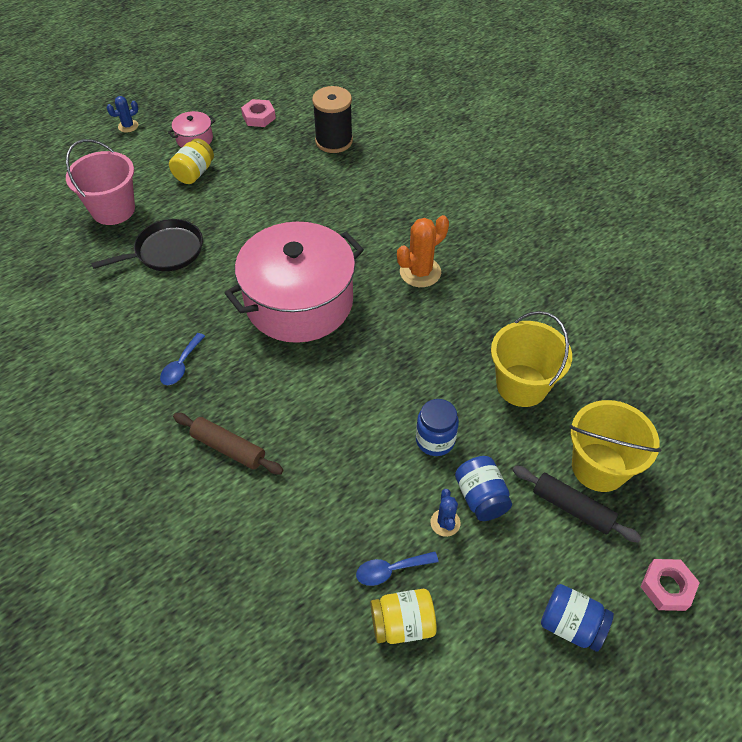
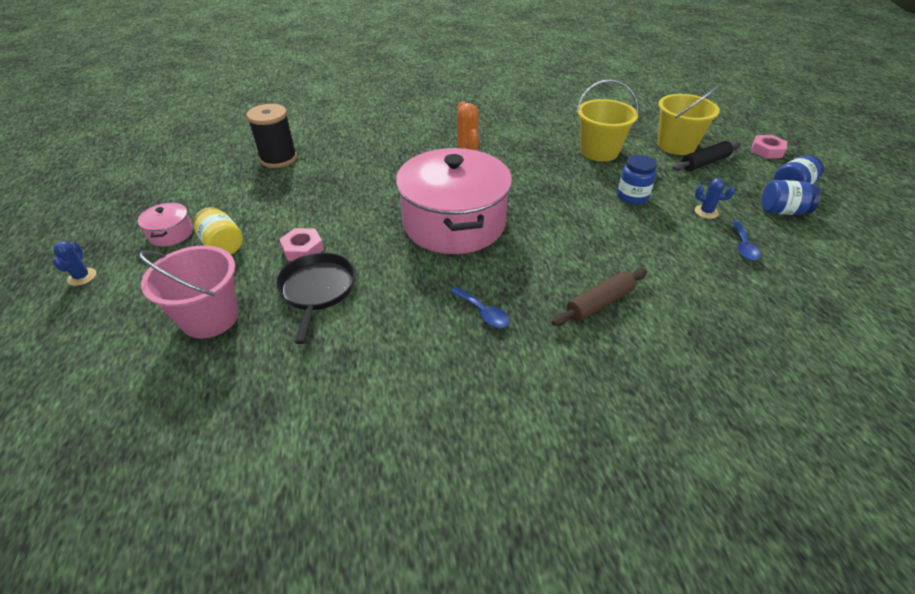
camera: 65 degrees left, 10 degrees down
pink nut [241,99,276,127] -> pink nut moved to [279,228,324,261]
yellow jar [371,589,437,644] -> none
blue jar [455,456,512,521] -> blue jar moved to [762,180,821,215]

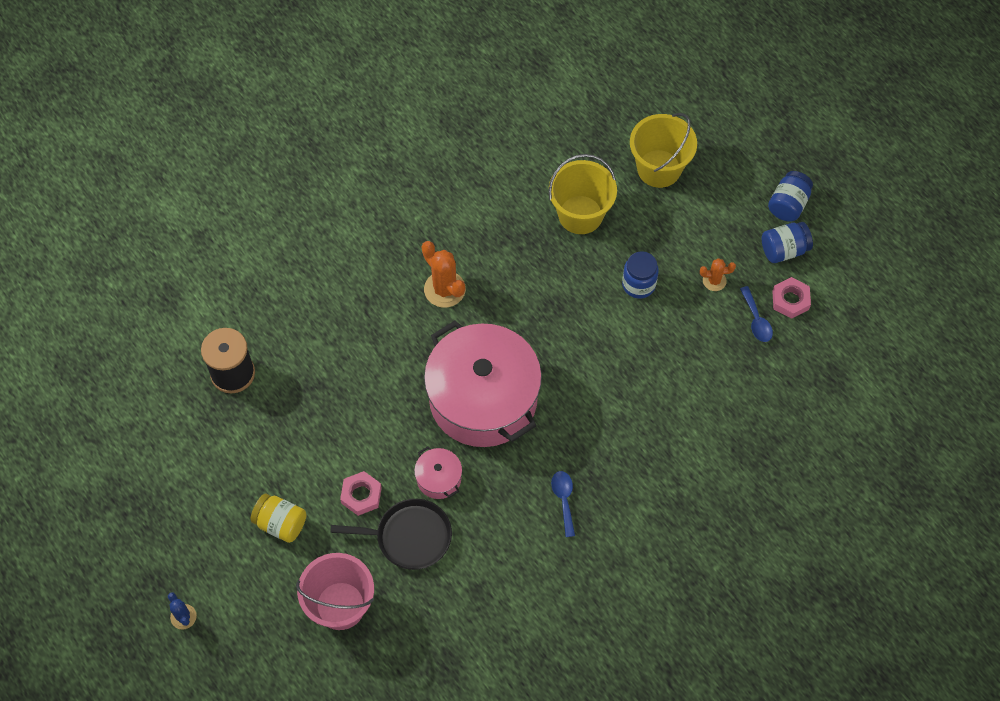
camera: 25 degrees left, 20 degrees up
pink pot [138,202,193,247] -> pink pot moved to [414,446,462,499]
black pan [276,253,356,344] -> black pan turned 120 degrees clockwise [330,499,452,570]
blue spoon [450,286,510,328] -> blue spoon turned 120 degrees counterclockwise [551,471,575,537]
brown rolling pin [552,268,647,326] -> none
black rolling pin [672,141,741,171] -> none
blue cactus [695,178,735,219] -> orange cactus [700,258,736,291]
pink nut [751,135,788,159] -> pink nut moved to [772,277,811,319]

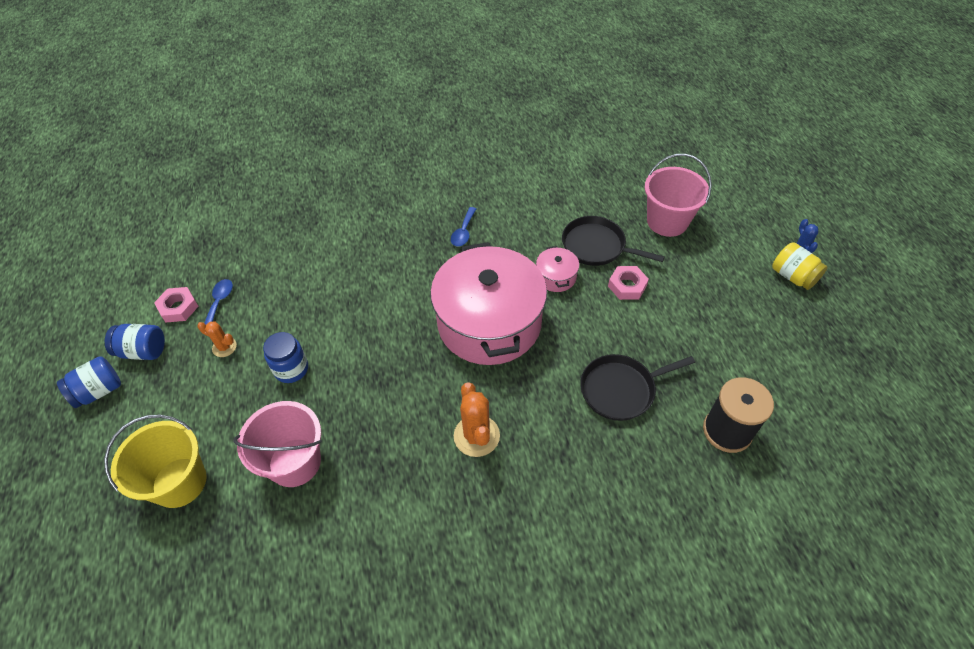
camera: 155 degrees left, 10 degrees down
yellow jar [250,493,306,543] -> yellow jar moved to [772,242,827,290]
yellow bucket [549,154,617,234] -> pink bucket [233,401,322,487]
none -> black pan [580,354,695,421]

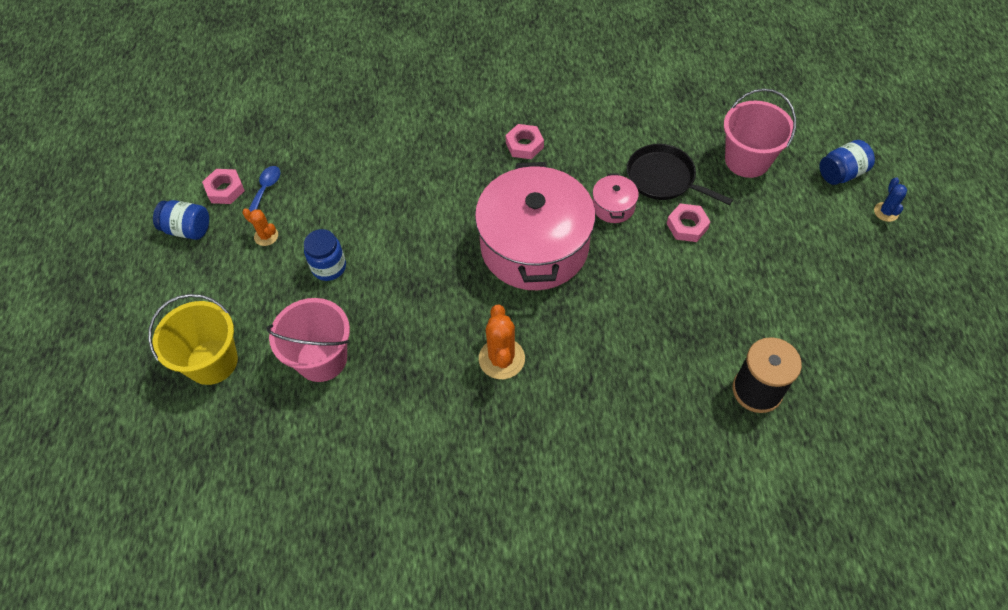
camera: 10 degrees right, 5 degrees up
blue jar [57,356,121,408] -> blue jar moved to [819,140,875,185]
blue spoon [451,207,476,247] -> pink nut [505,124,544,159]
black pan [580,354,695,421] -> none
yellow jar [772,242,827,290] -> none

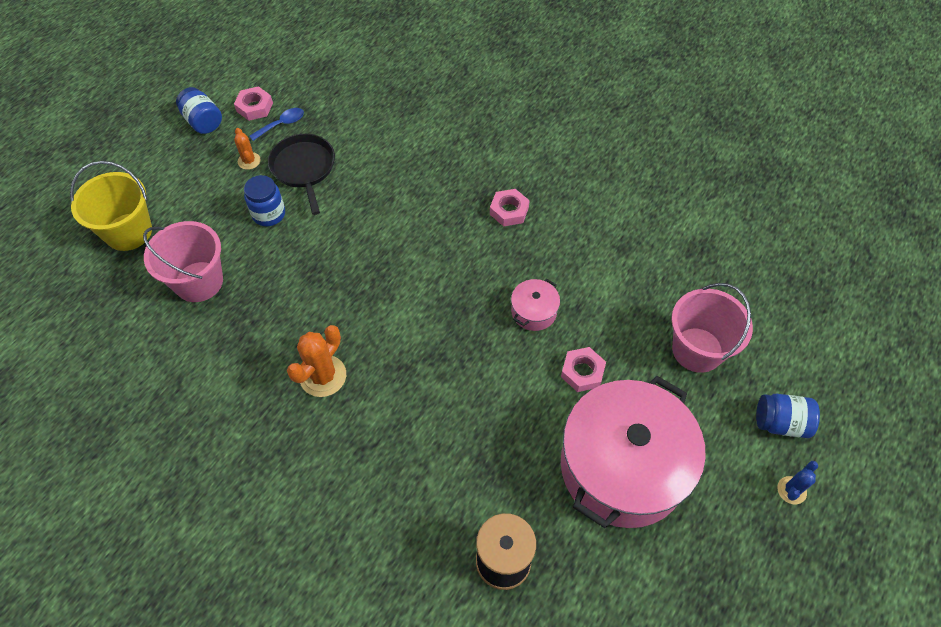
camera: 35 degrees right, 0 degrees up
pink pot [475,162,595,290] -> pink pot moved to [561,376,706,528]
black pan [627,144,733,205] -> black pan moved to [268,134,335,215]

